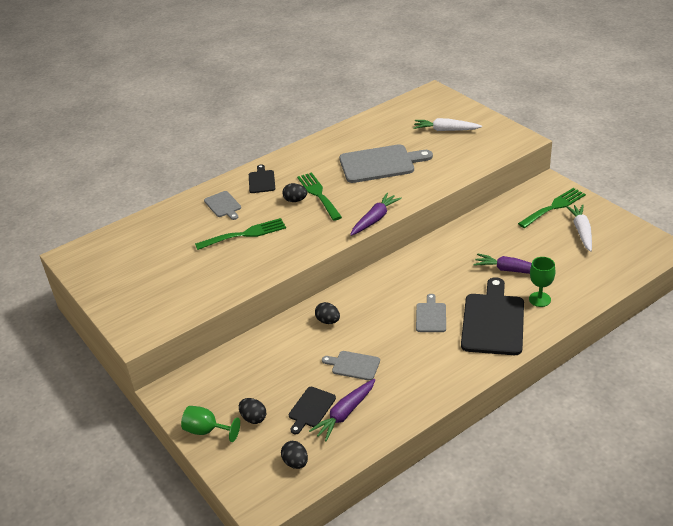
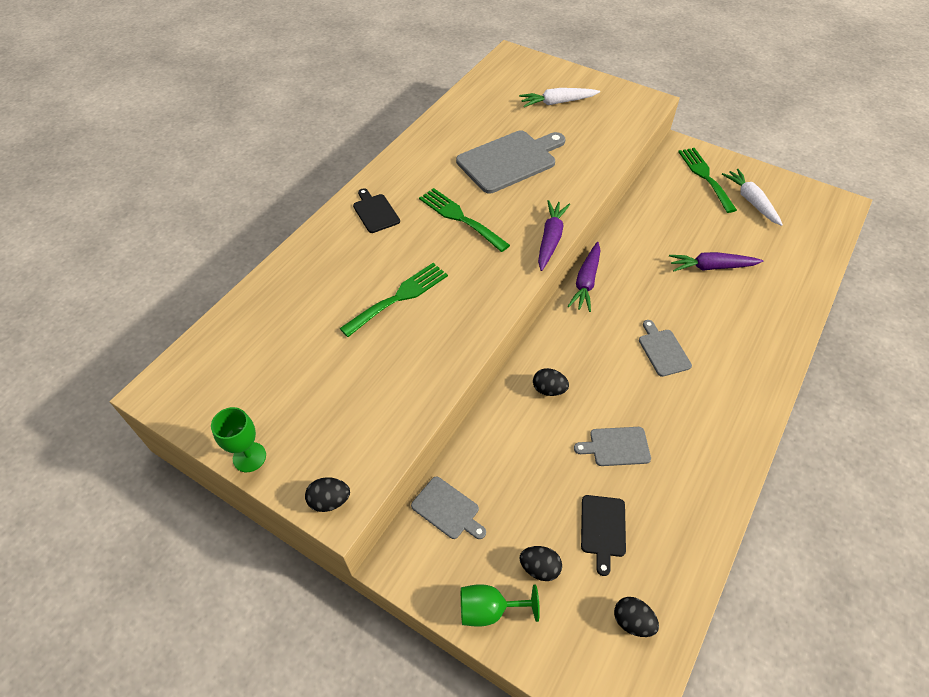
camera: 25 degrees left, 15 degrees up
grey cutting board [204,191,241,220] -> grey cutting board moved to [411,477,486,539]
black egg [282,183,307,202] -> black egg moved to [305,477,350,512]
purple carrot [309,379,375,441] -> purple carrot moved to [568,242,600,312]
black cutting board [461,277,524,355] -> none
green fork [518,188,586,228] -> green fork turned 45 degrees counterclockwise [678,148,737,213]
green goblet [529,257,555,307] -> green goblet moved to [211,407,266,472]

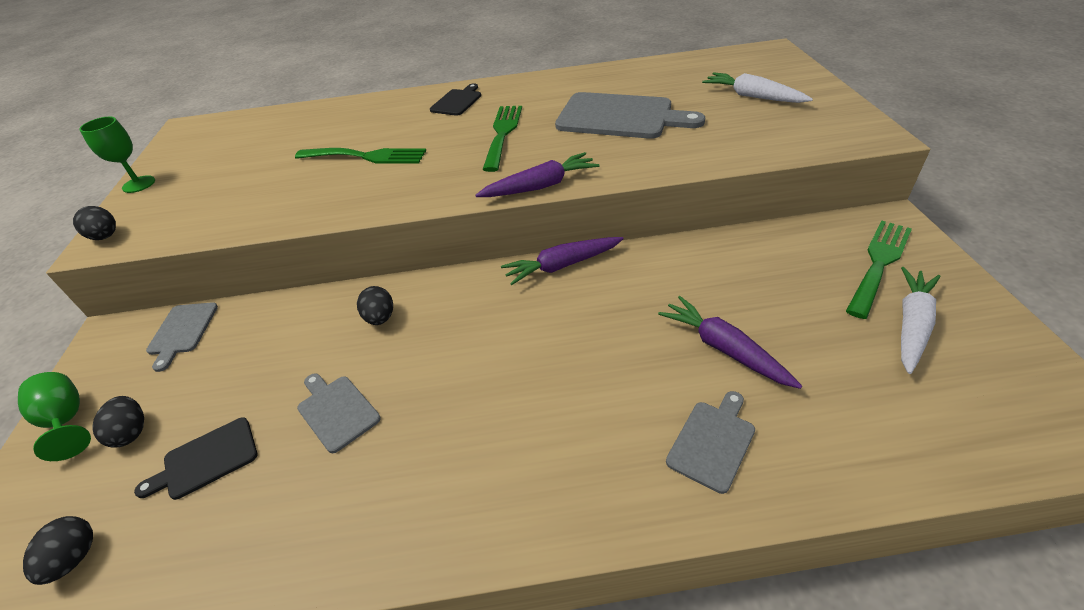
camera: 55 degrees right, 10 degrees down
grey cutting board [639,320,692,377] -> grey cutting board moved to [666,391,755,494]

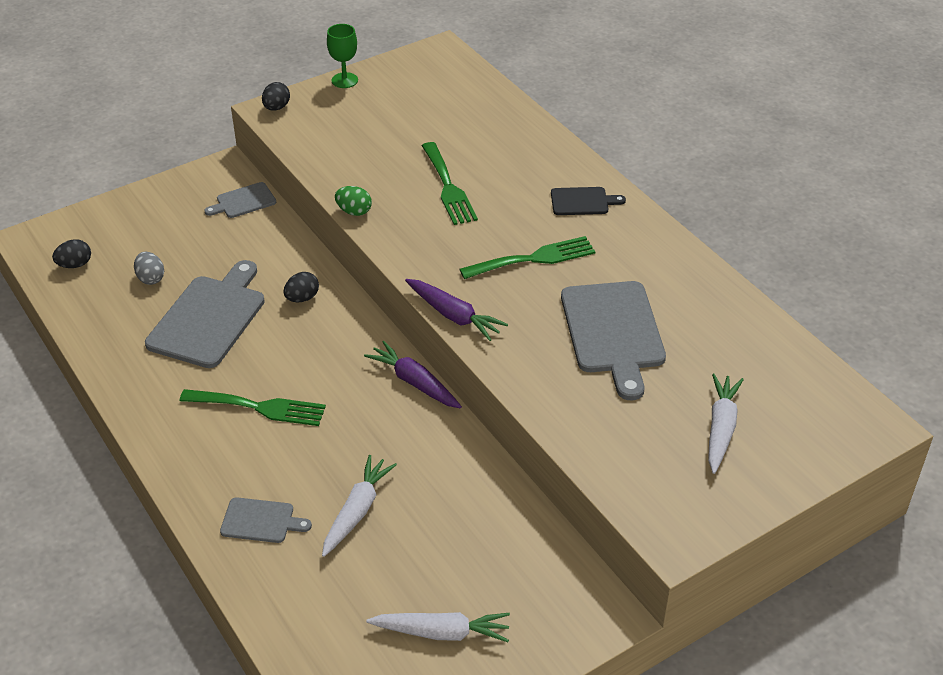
camera: 60 degrees right, 0 degrees up
green goblet [18,372,91,461] -> none
black egg [92,396,144,448] -> none
black cutting board [134,417,257,500] -> grey egg [134,252,164,285]
grey cutting board [297,373,381,453] -> grey cutting board [145,260,265,368], size x1.96
purple carrot [658,296,802,389] -> white carrot [322,455,397,557]
green fork [846,220,912,319] -> green fork moved to [180,389,326,426]
none -> green egg [335,186,372,216]

